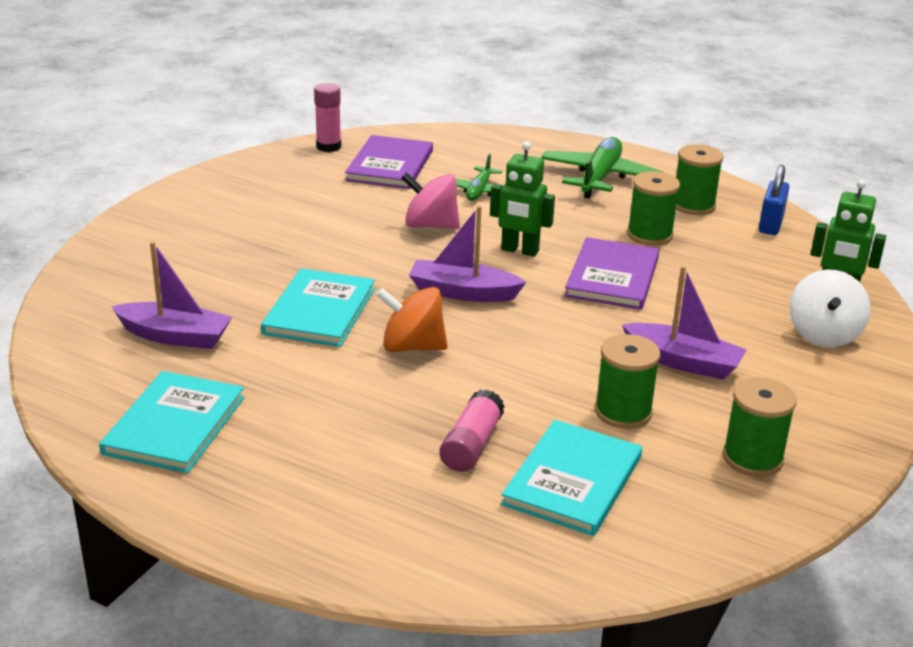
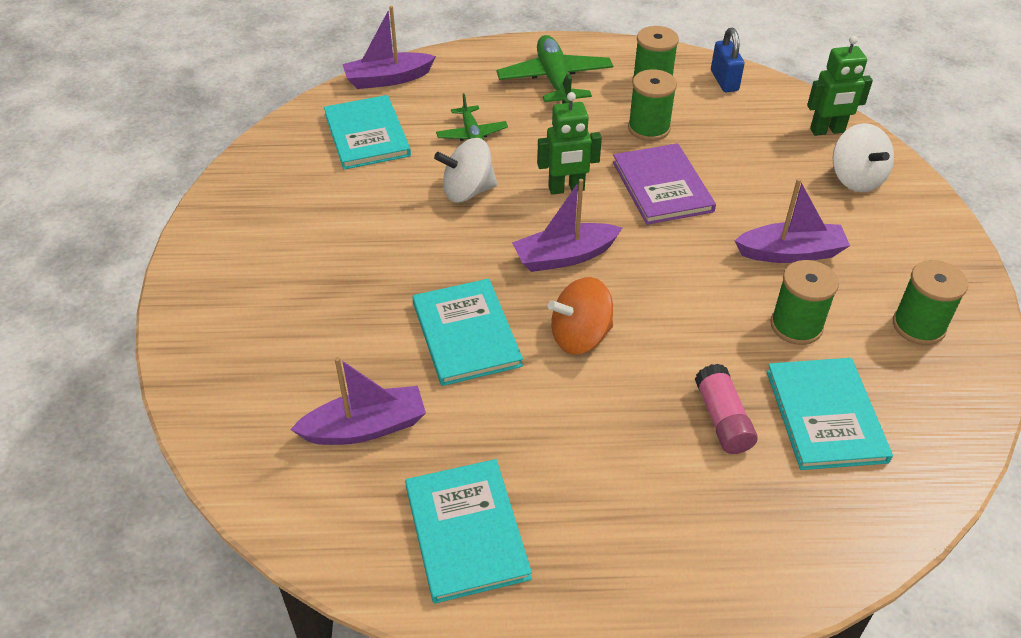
camera: 30 degrees left, 15 degrees up
pink glue stick [314,83,341,152] -> none
purple book [345,135,433,189] -> turquoise book [324,95,411,170]
pink spinning top [401,172,460,229] -> white spinning top [434,138,497,203]
none -> purple boat [342,6,436,89]

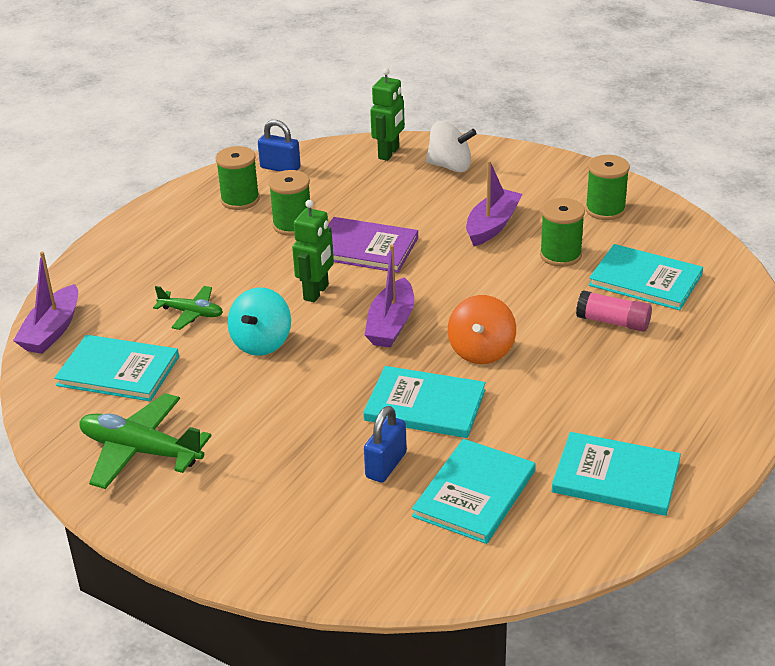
camera: 55 degrees left, 10 degrees down
purple boat [290,357,426,445] -> turquoise book [412,439,536,544]
white spinning top [434,138,497,203] -> turquoise spinning top [228,287,291,356]
green plane [497,35,613,104] -> green plane moved to [79,393,211,489]
none -> blue padlock [364,406,407,483]

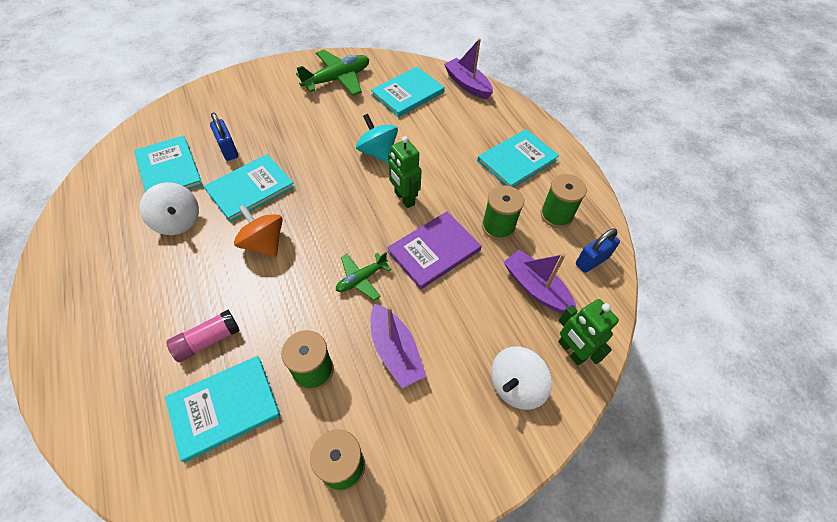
camera: 120 degrees right, 20 degrees up
green plane [153,286,223,330] -> green plane moved to [336,252,392,301]
purple boat [365,245,414,348] -> purple boat moved to [504,250,577,313]
turquoise book [552,432,681,516] -> turquoise book moved to [477,129,559,187]
none -> white spinning top [140,182,199,235]

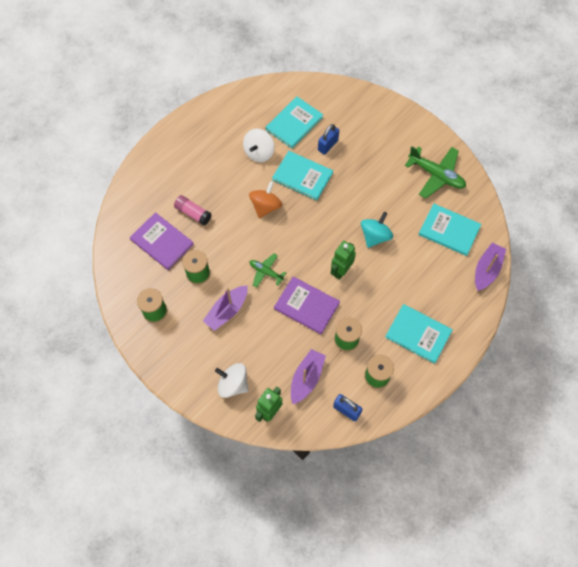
camera: 70 degrees right, 10 degrees up
turquoise book [165,356,281,462] -> purple book [130,212,194,270]

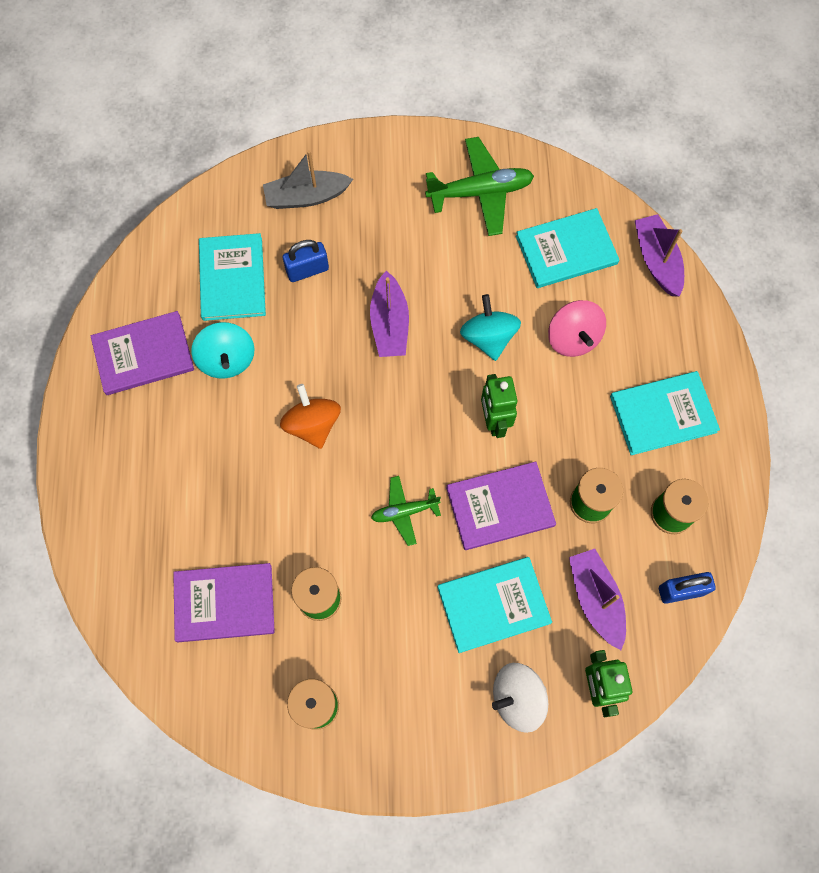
camera: 45 degrees left, 5 degrees up
pink glue stick [174,195,212,226] -> none
purple boat [203,285,248,331] -> purple boat moved to [370,271,409,357]
white spinning top [243,129,274,162] -> turquoise spinning top [191,322,255,378]
turquoise book [272,151,333,201] -> turquoise book moved to [438,557,552,653]
blue padlock [318,124,339,155] -> blue padlock turned 75 degrees clockwise [282,240,329,282]
none -> purple book [91,311,194,395]
none -> grey boat [263,150,353,209]
none -> pink spinning top [548,300,606,357]

